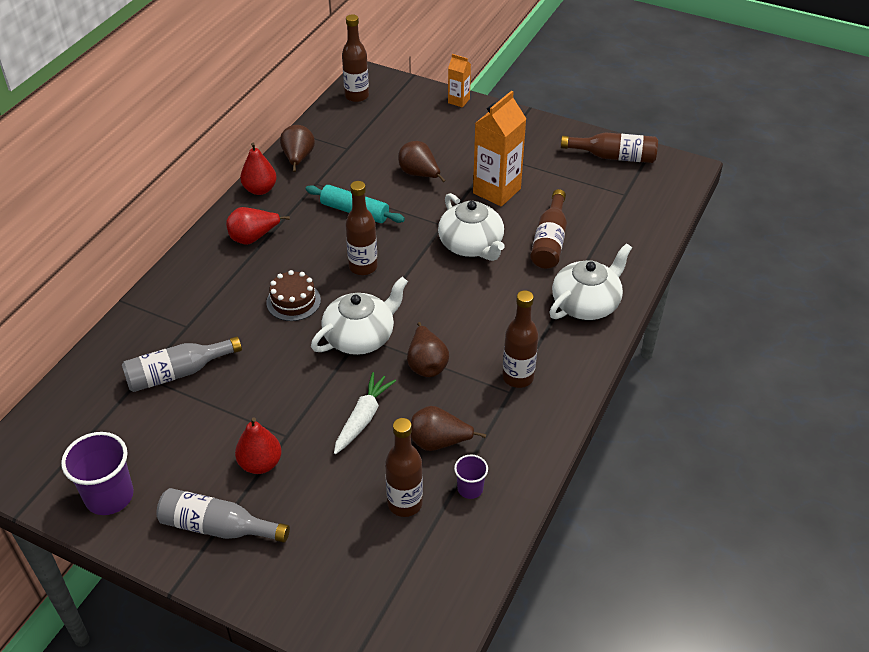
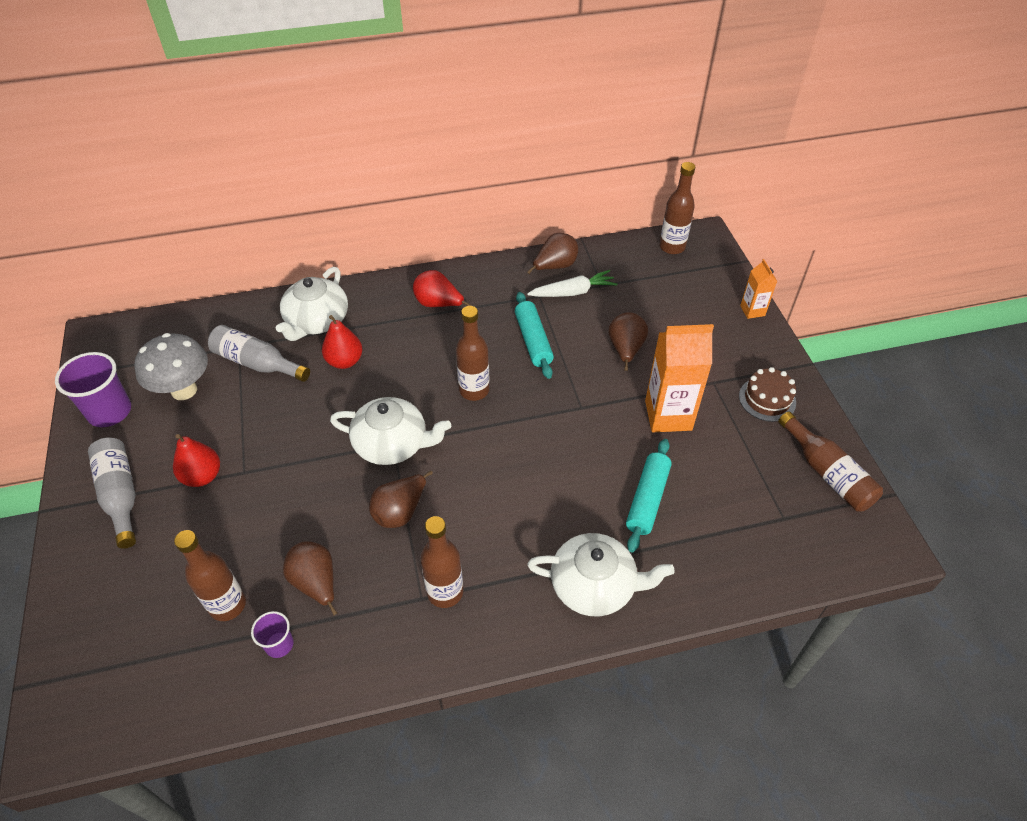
camera: 50 degrees right, 5 degrees up
red pear [240,143,277,195] -> red pear moved to [322,315,363,369]
brown cake [266,270,321,321] -> brown cake moved to [739,367,796,422]
white carrot [334,372,396,454] -> white carrot moved to [527,270,617,297]
white teapot [438,193,505,261] -> white teapot moved to [276,267,348,341]
brown bottle [530,189,567,269] -> turquoise rolling pin [626,439,672,552]
none -> grey mushroom [134,333,208,400]

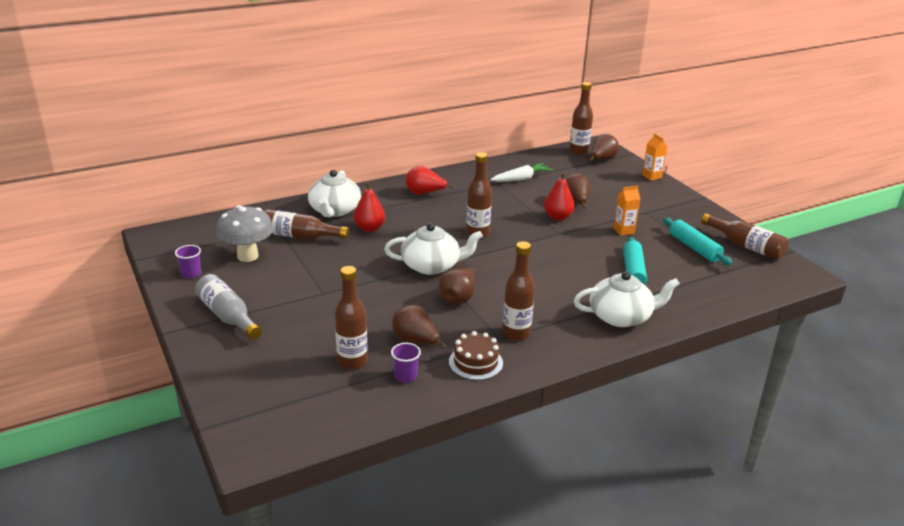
camera: 15 degrees left, 20 degrees down
purple cup [55,352,131,427] -> purple cup [175,245,201,278], size x0.54
red pear [173,434,220,487] -> red pear moved to [544,172,575,220]
grey bottle [208,325,310,382] -> brown bottle [264,209,349,239]
turquoise rolling pin [515,292,554,379] -> turquoise rolling pin moved to [663,218,732,265]
brown pear [527,233,578,274] -> brown pear moved to [590,134,619,161]
orange carton [645,324,714,432] -> orange carton [614,186,640,236], size x0.52
brown cake [739,367,796,422] -> brown cake moved to [449,331,503,380]

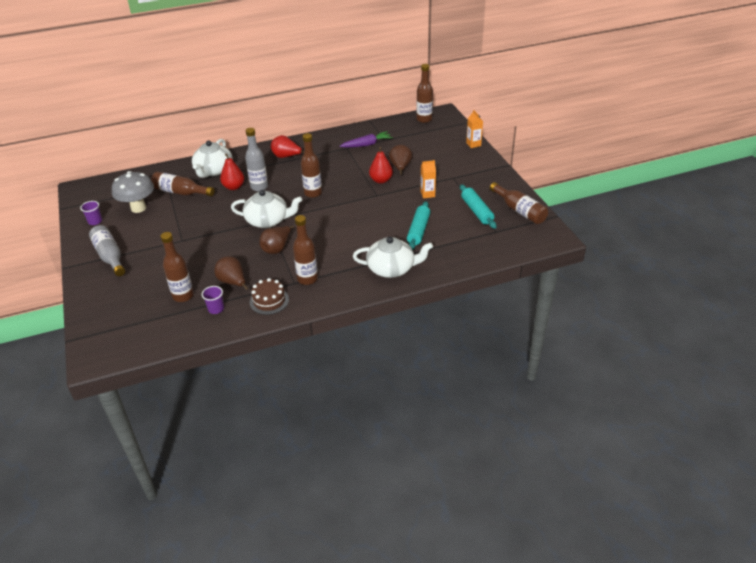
camera: 10 degrees right, 10 degrees up
white carrot [490,163,553,182] -> purple carrot [340,131,393,148]
brown pear [590,134,619,161] -> none
none -> grey bottle [245,128,268,191]

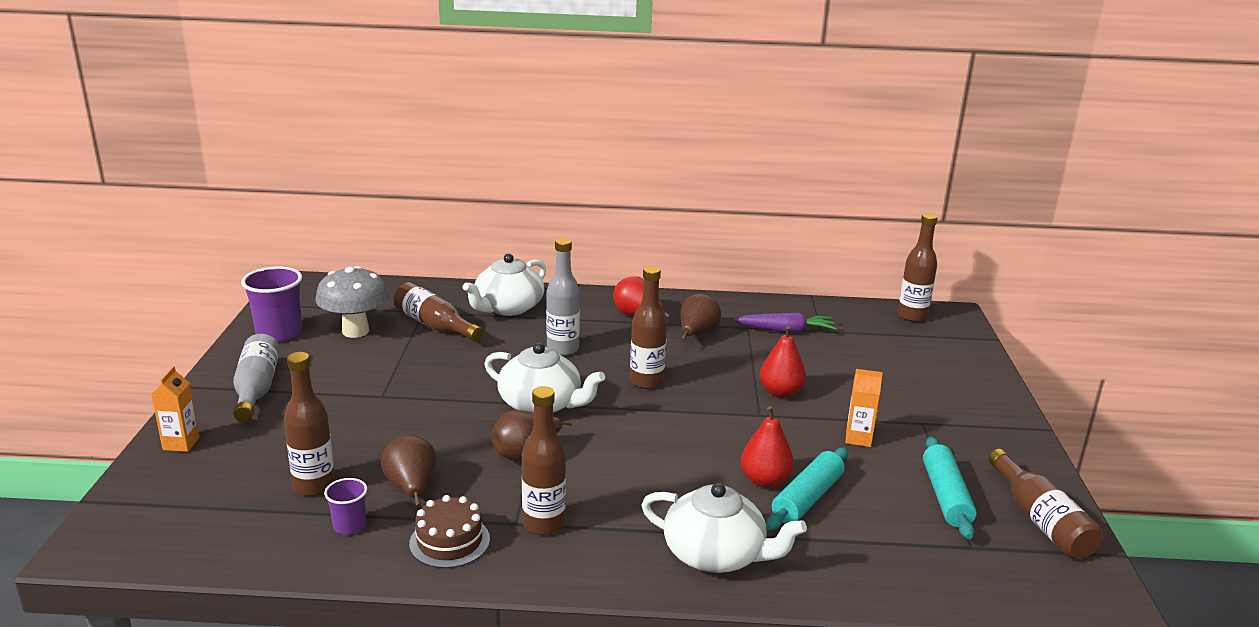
camera: 20 degrees right, 15 degrees down
purple cup [80,201,102,225] -> purple cup [241,266,302,342], size x1.85
red pear [220,153,244,190] -> red pear moved to [741,406,794,488]
brown pear [389,145,412,174] -> brown pear moved to [680,294,721,341]
orange carton [466,110,483,148] -> orange carton moved to [151,366,200,452]

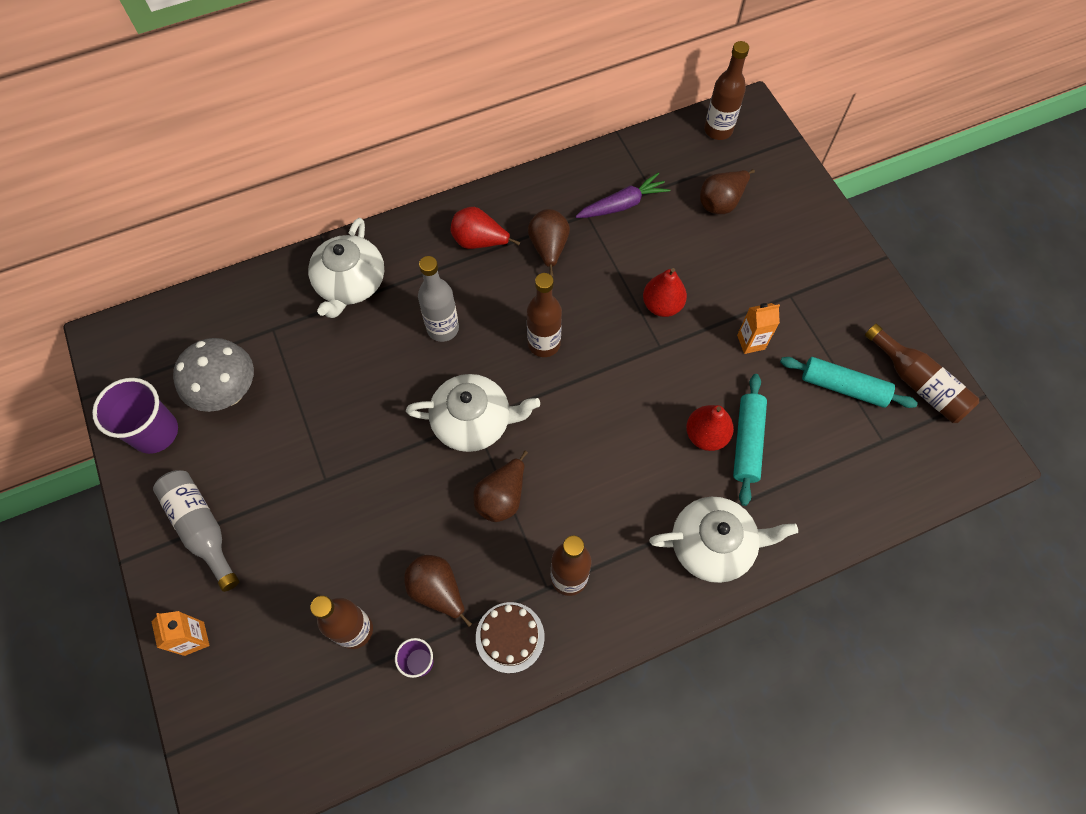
camera: 25 degrees left, 40 degrees up
brown bottle [394,282,483,342] -> none
turquoise rolling pin [923,437,977,539] -> turquoise rolling pin turned 45 degrees counterclockwise [780,357,918,408]
none -> brown pear [700,169,755,214]

